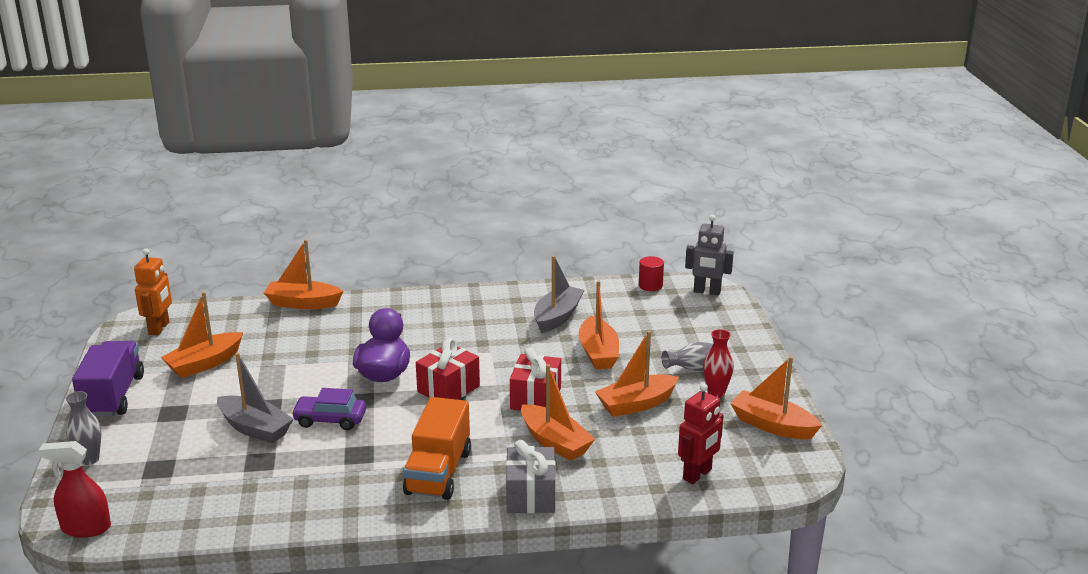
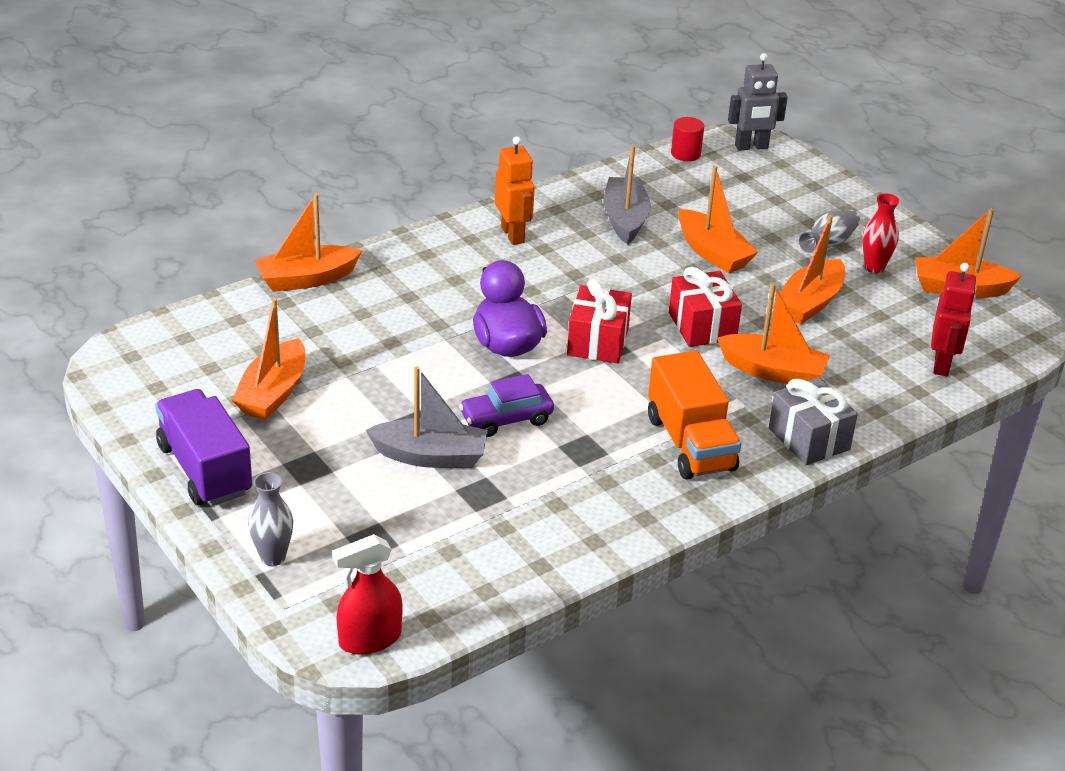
camera: 30 degrees left, 10 degrees up
orange robot [134,248,172,336] -> orange robot moved to [495,136,535,245]

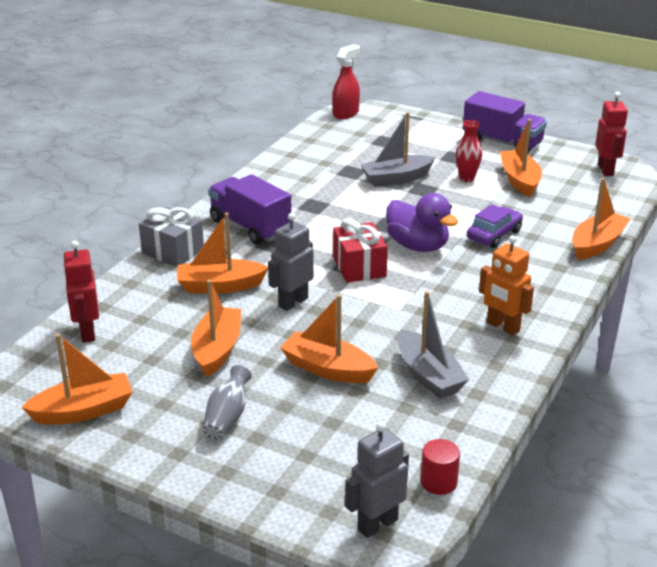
camera: 155 degrees right, 5 degrees down
grey vase [248,472,293,566] -> none
purple car [459,374,554,437] -> purple car moved to [467,204,523,248]
orange truck [648,351,741,479] -> purple truck [208,174,292,245]
red gift [669,267,742,347] -> grey robot [268,213,314,311]
red vase [863,193,899,274] -> red vase moved to [456,120,482,182]
none -> red robot [595,92,628,176]

